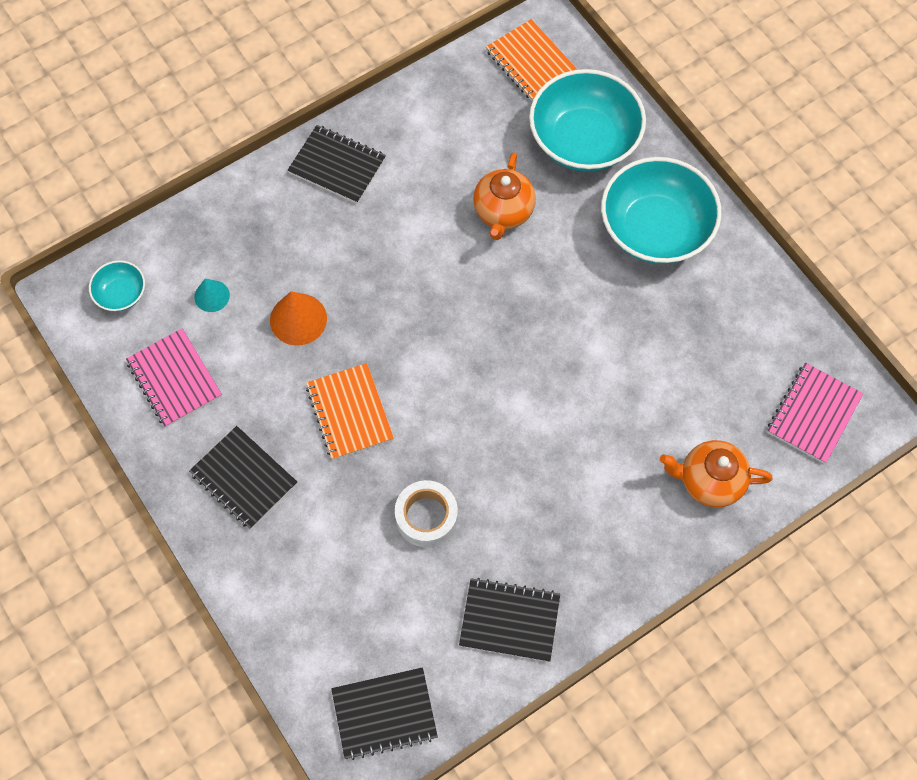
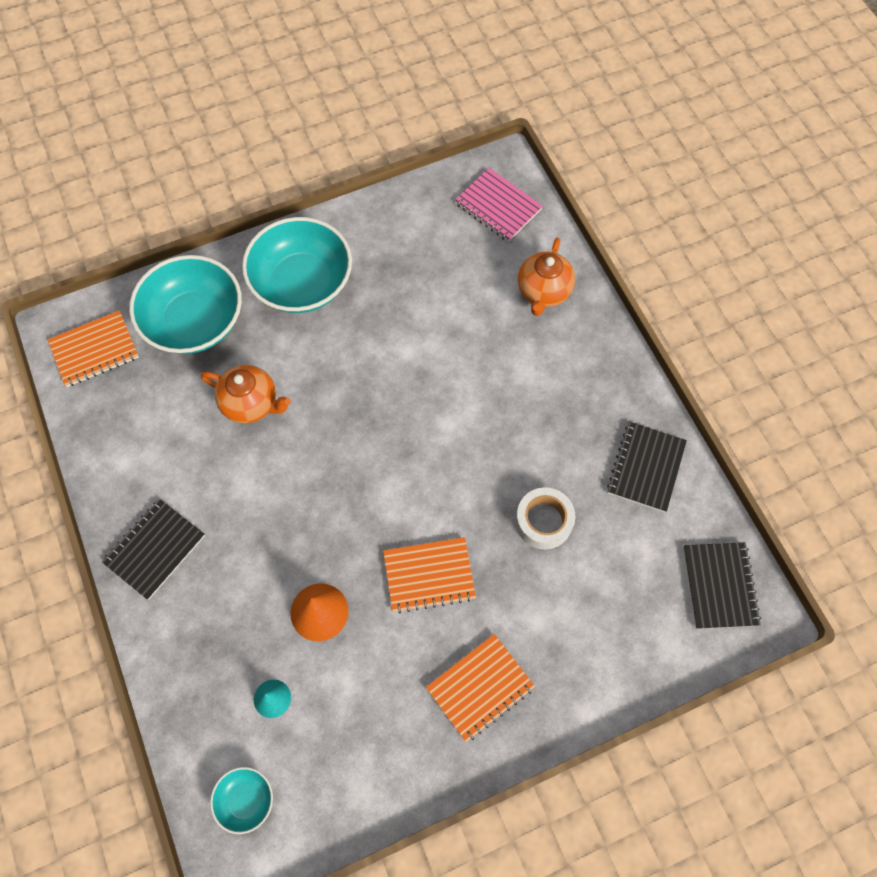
camera: 80 degrees left, 0 degrees up
pink notebook [126,328,222,427] -> none
black notebook [189,426,297,529] -> orange notebook [426,634,535,742]

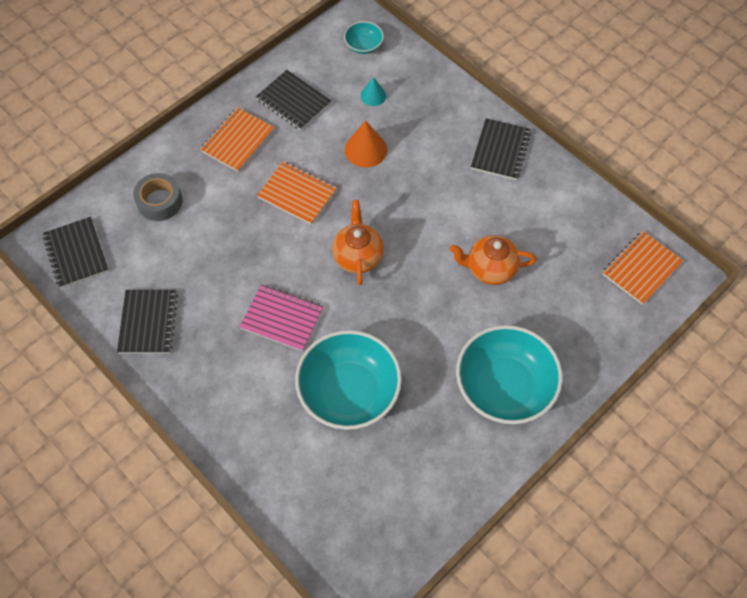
camera: 160 degrees right, 5 degrees down
turquoise bowl [129,255,242,354] -> turquoise bowl moved to [295,330,402,430]
orange notebook [383,537,476,613] -> orange notebook turned 60 degrees clockwise [257,161,337,225]
pink notebook [455,168,543,242] -> pink notebook moved to [240,284,323,351]
white tape [515,487,575,549] -> none
orange teapot [518,237,575,316] -> orange teapot moved to [332,200,384,285]
none -> grey tape [133,173,182,221]
none -> black notebook [256,70,331,130]

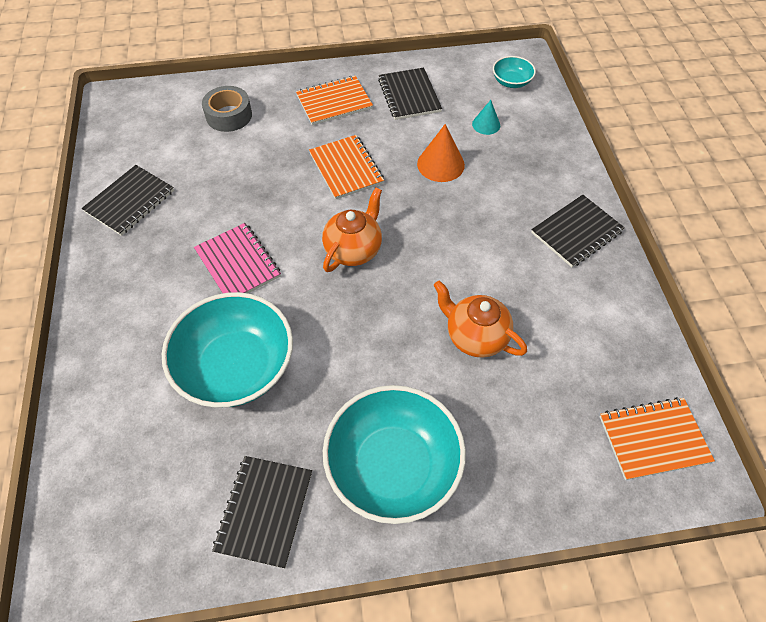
camera: 35 degrees right, 5 degrees down
black notebook [43,217,109,288] -> black notebook moved to [212,456,312,569]

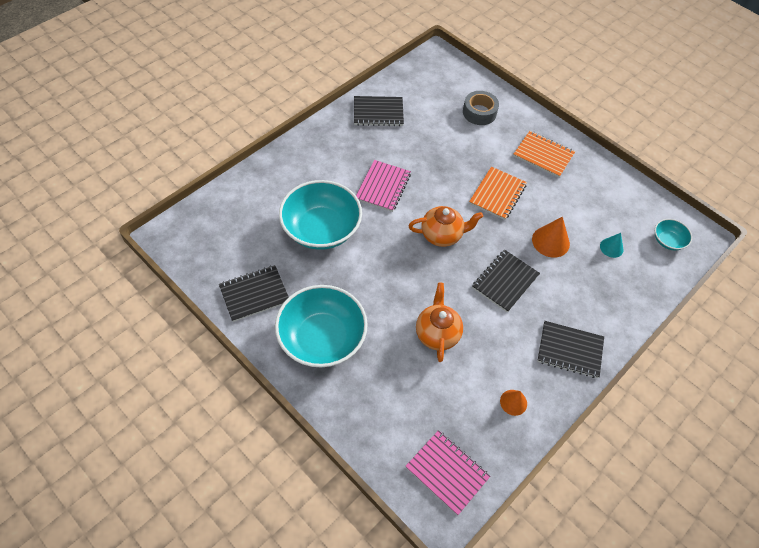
camera: 50 degrees right, 0 degrees up
black notebook [378,67,442,120] -> black notebook moved to [472,250,540,313]
orange notebook [600,397,715,480] -> pink notebook [405,430,490,515]
none -> orange cone [500,390,527,416]

